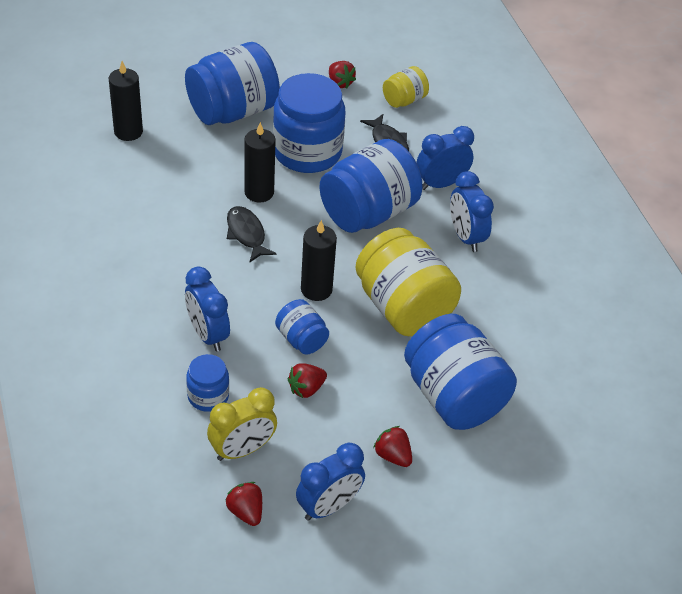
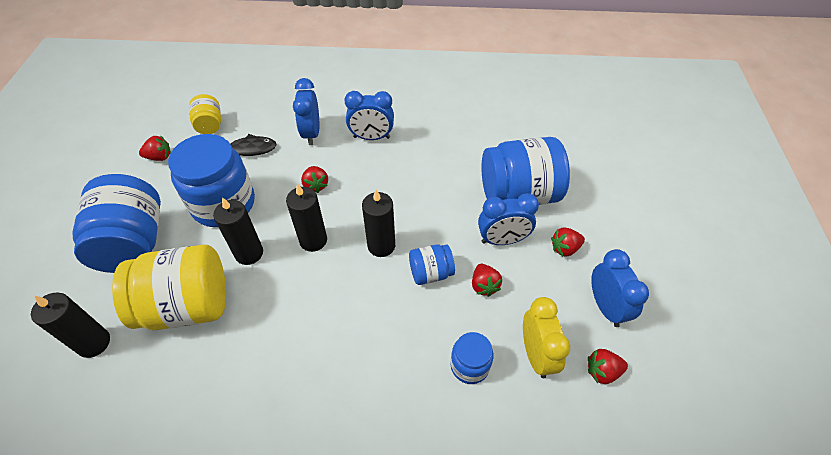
camera: 65 degrees left, 5 degrees up
blue clock [185,267,230,351] -> blue clock moved to [478,193,539,245]
black fish [227,206,277,262] -> none
blue jar [319,139,423,233] -> red strawberry [301,166,328,193]
yellow jar [355,228,461,336] -> yellow jar moved to [112,244,226,330]
none -> black candle [286,184,327,252]

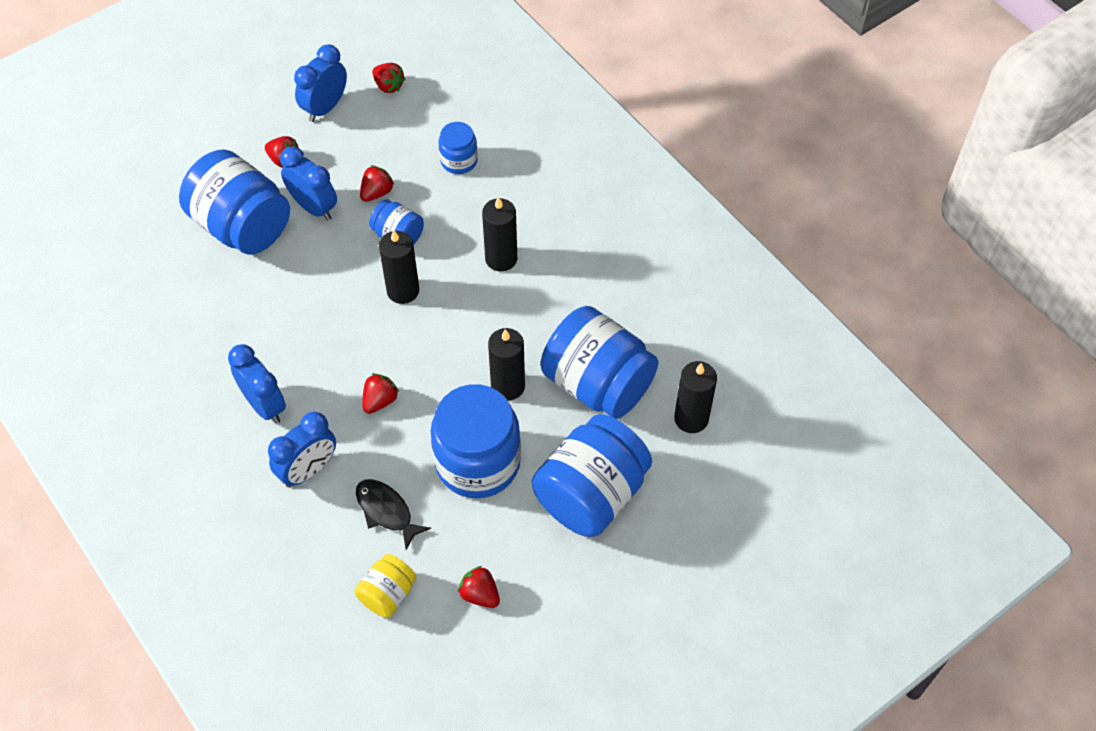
camera: 130 degrees left, 5 degrees up
yellow jar [112,244,226,330] -> blue jar [541,306,659,419]
black candle [286,184,327,252] -> black candle moved to [482,197,517,271]
yellow clock [523,297,570,378] -> none

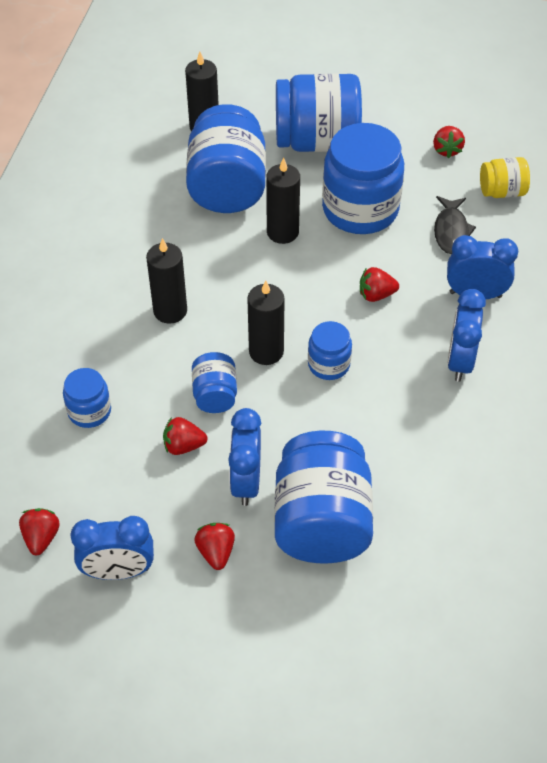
camera: 130 degrees left, 5 degrees down
none -> blue jar [308,321,352,380]

